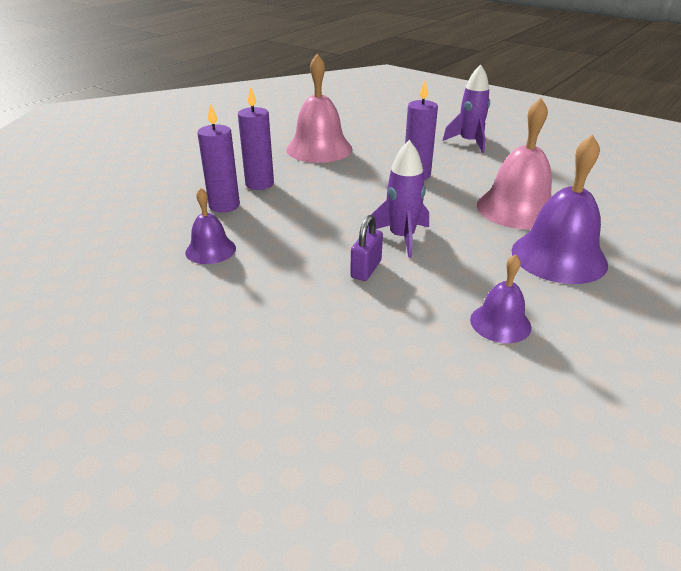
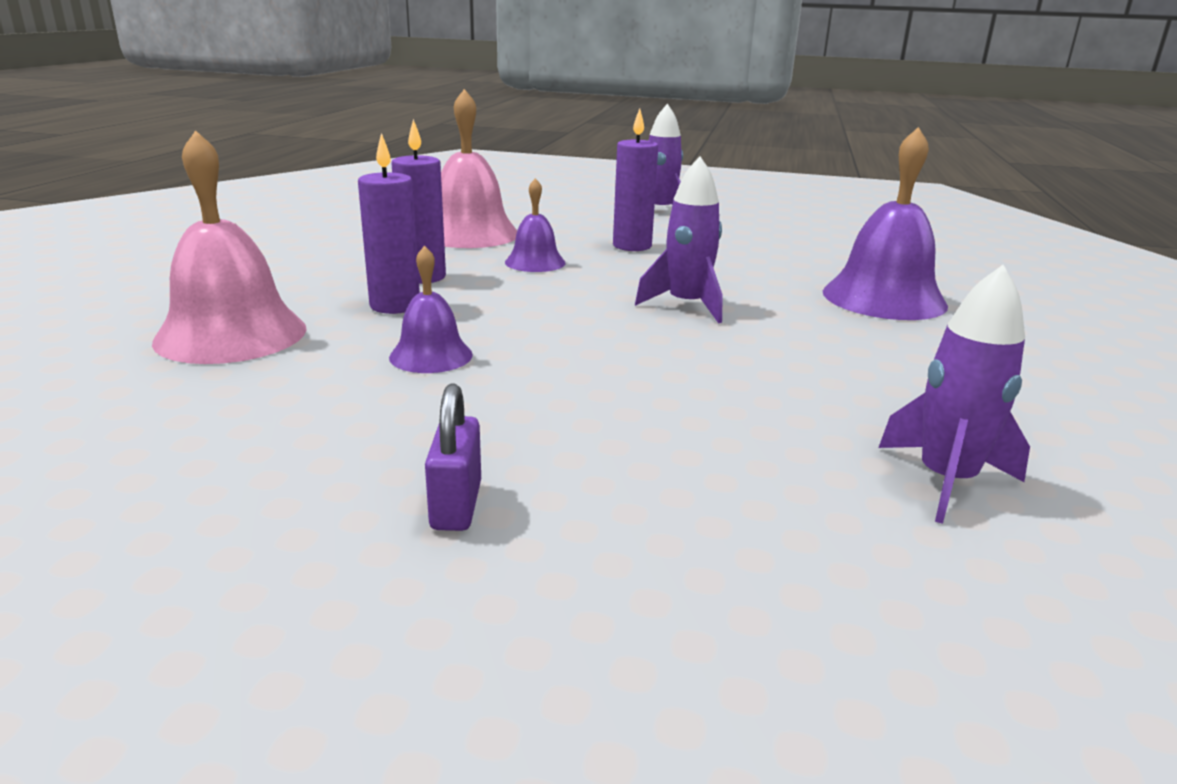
camera: 25 degrees left, 10 degrees down
purple padlock [350,215,383,281] -> purple padlock moved to [425,384,481,531]
purple bell [470,254,532,343] -> purple bell moved to [505,178,566,272]
pink bell [477,98,552,229] -> pink bell moved to [152,130,307,364]
none -> purple rocket [878,265,1030,524]

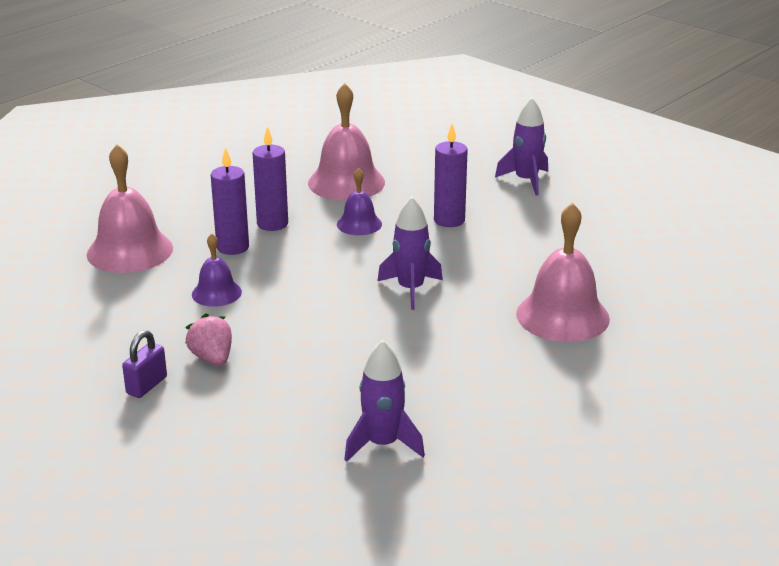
camera: 30 degrees right, 5 degrees up
purple bell [823,127,948,320] -> pink bell [516,202,610,342]
none -> pink strawberry [185,314,232,366]

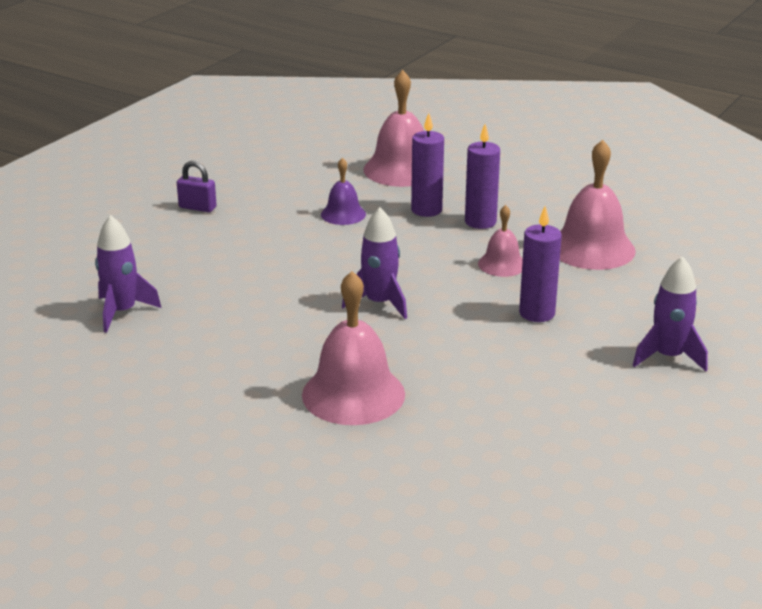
camera: 80 degrees right, 0 degrees up
pink strawberry [185,314,232,366] -> none
purple bell [337,168,382,235] -> pink bell [478,205,523,277]

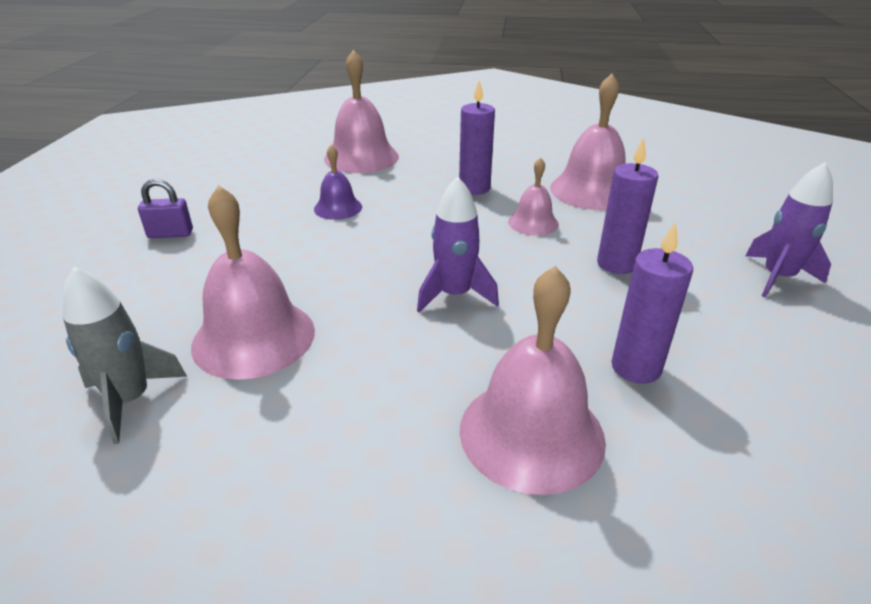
camera: 25 degrees left, 5 degrees up
purple rocket [95,215,161,333] -> grey rocket [63,267,187,444]
purple candle [411,113,444,217] -> purple candle moved to [611,221,693,384]
none -> pink bell [191,185,315,380]

